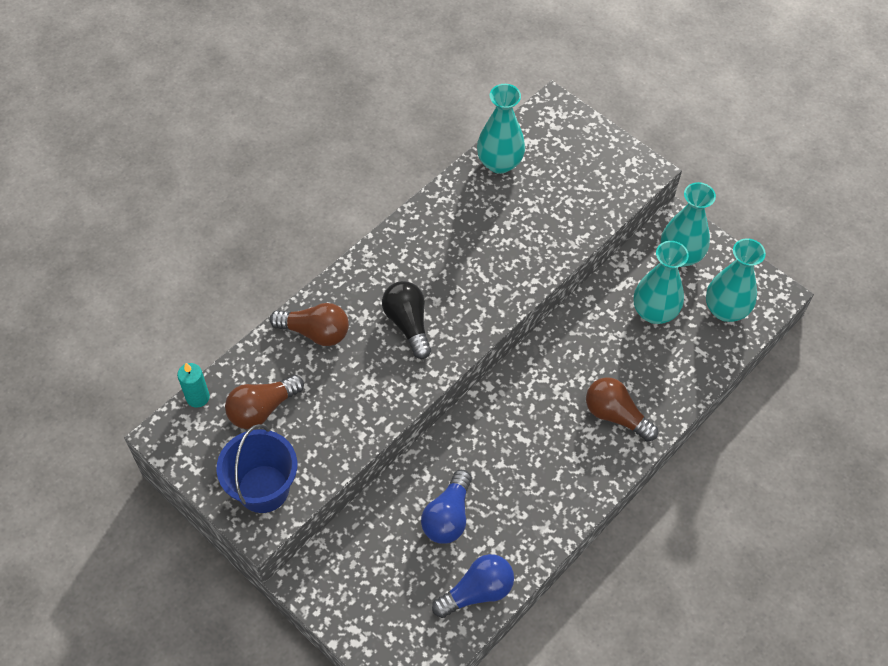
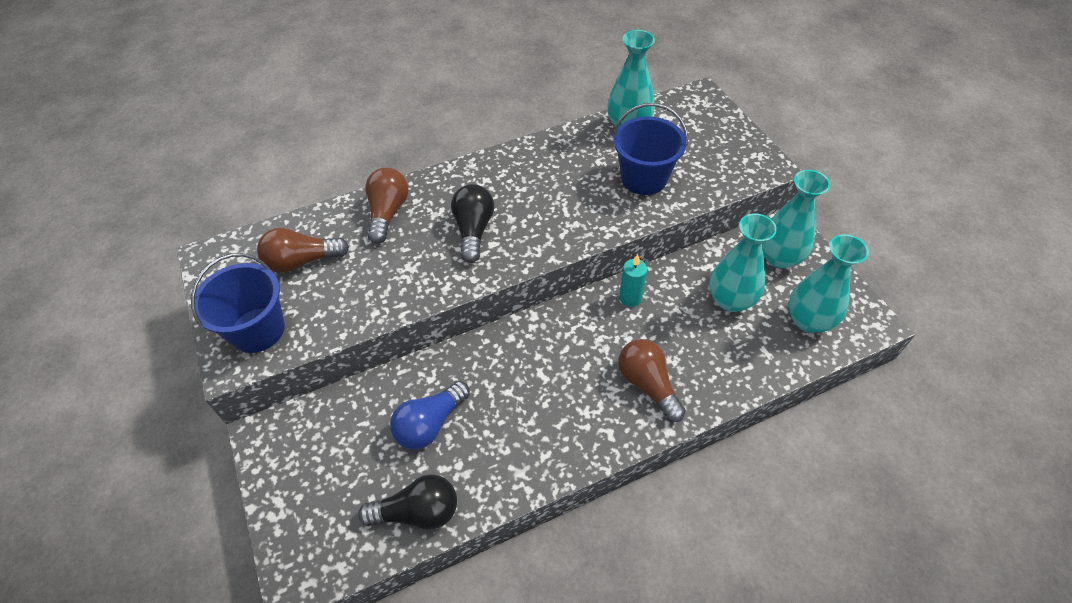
camera: 25 degrees right, 5 degrees down
turquoise candle [177,363,210,408] -> turquoise candle moved to [619,254,647,307]
brown light bulb [270,303,349,346] -> brown light bulb turned 120 degrees counterclockwise [365,167,409,244]
blue light bulb [432,554,514,618] -> black light bulb [358,474,457,530]
none -> blue bucket [613,103,688,195]

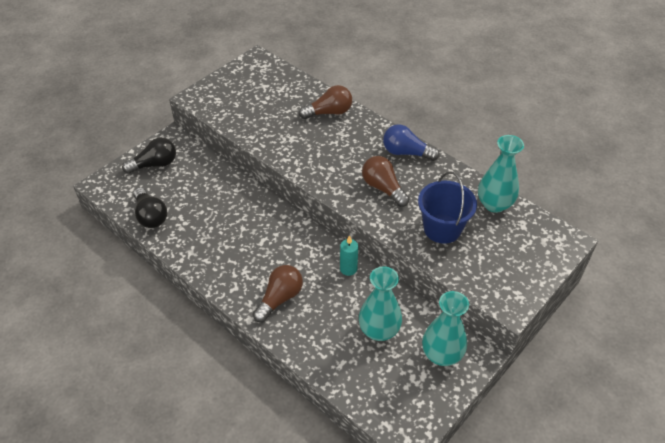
camera: 65 degrees right, 5 degrees down
blue bucket [191,253,285,353] -> none
brown light bulb [257,228,349,273] -> brown light bulb moved to [362,156,409,207]
blue light bulb [390,381,470,449] -> blue light bulb moved to [383,124,440,161]
black light bulb [451,184,494,263] -> black light bulb moved to [122,138,176,174]
turquoise vase [788,234,869,333] -> none

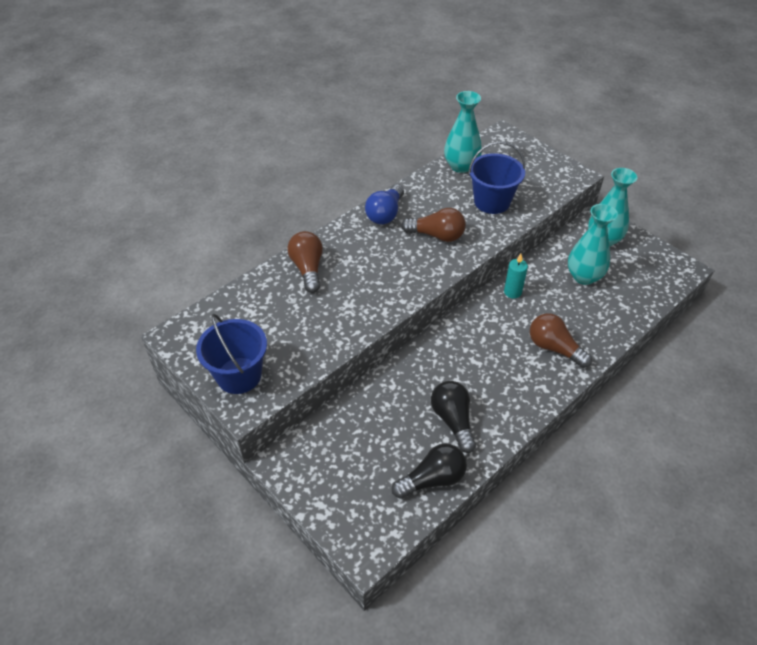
camera: 85 degrees left, 0 degrees up
black light bulb [122,138,176,174] -> black light bulb moved to [431,381,476,453]
brown light bulb [362,156,409,207] -> brown light bulb turned 135 degrees counterclockwise [401,208,466,242]
none -> blue bucket [196,314,267,394]

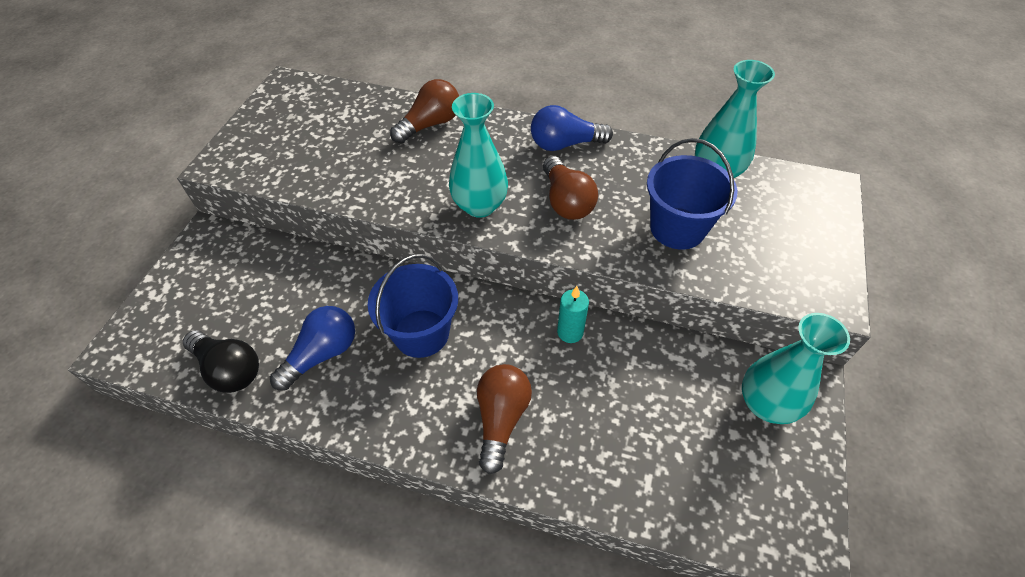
camera: 60 degrees right, 5 degrees up
blue bucket [196,314,267,394] -> blue bucket moved to [368,254,458,358]
black light bulb [431,381,476,453] -> blue light bulb [270,306,355,391]
turquoise vase [568,204,618,285] -> turquoise vase moved to [449,93,508,218]

